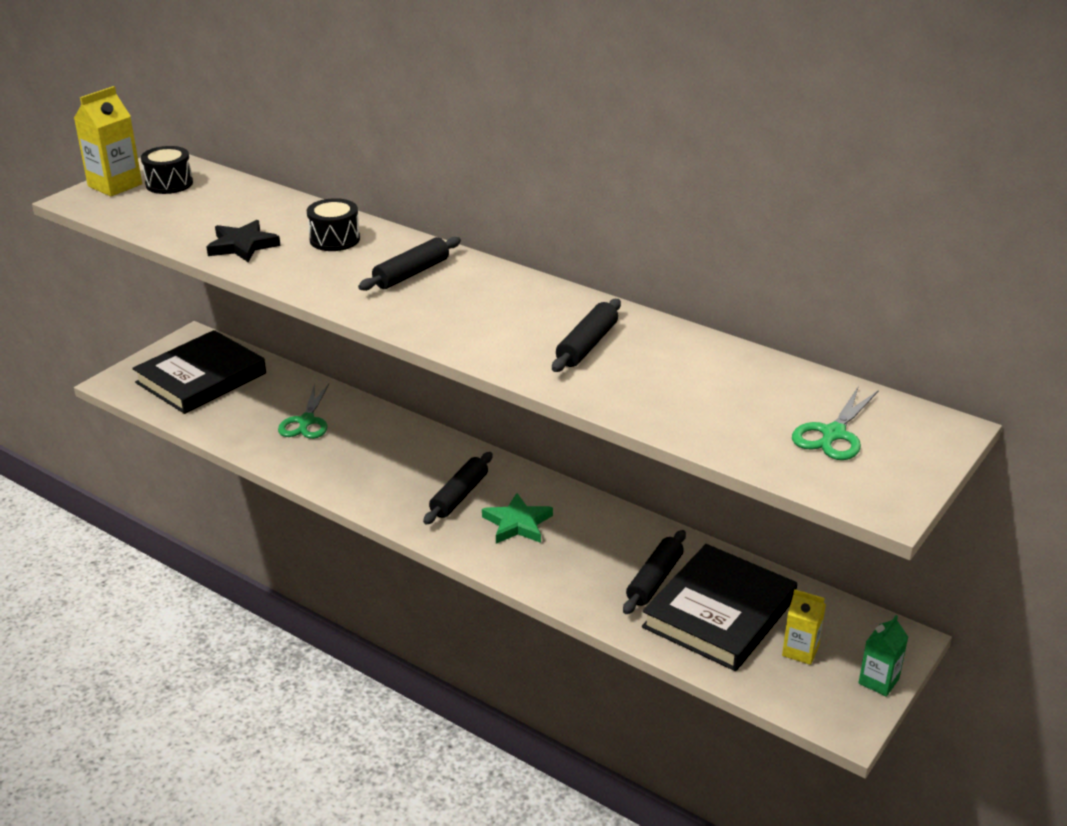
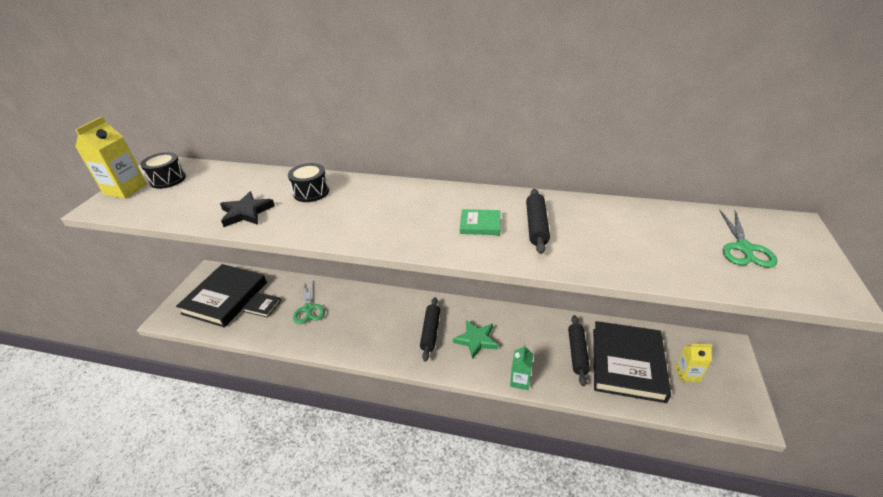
camera: 20 degrees left, 5 degrees up
black rolling pin [358,237,461,291] -> none
green carton [858,615,908,697] -> green carton moved to [510,344,533,390]
none -> black book [242,292,281,318]
none -> green book [460,209,501,235]

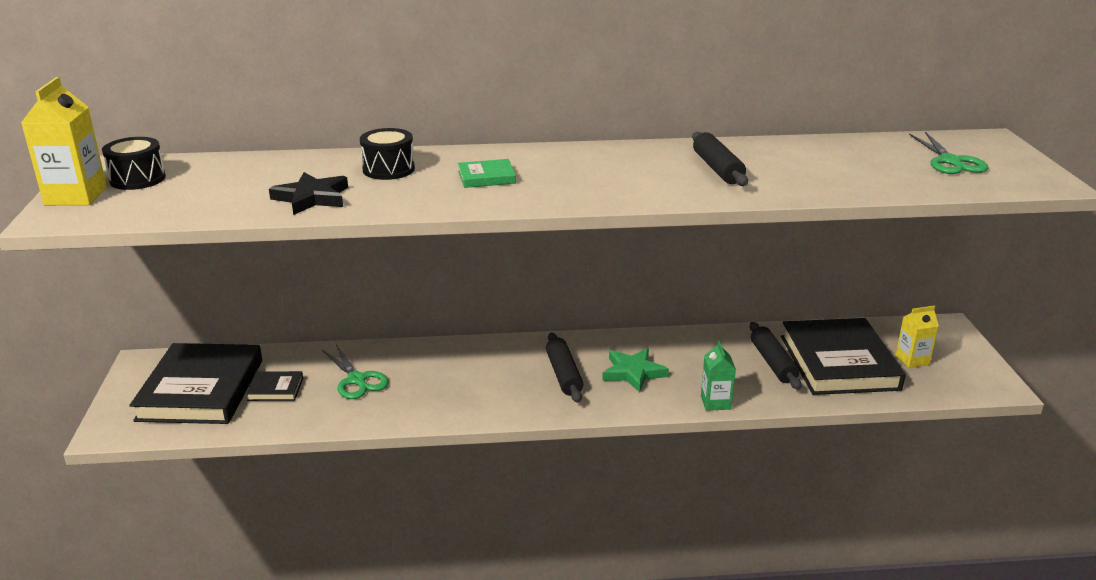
camera: 20 degrees left, 10 degrees down
green book [460,209,501,235] -> green book moved to [458,159,516,188]

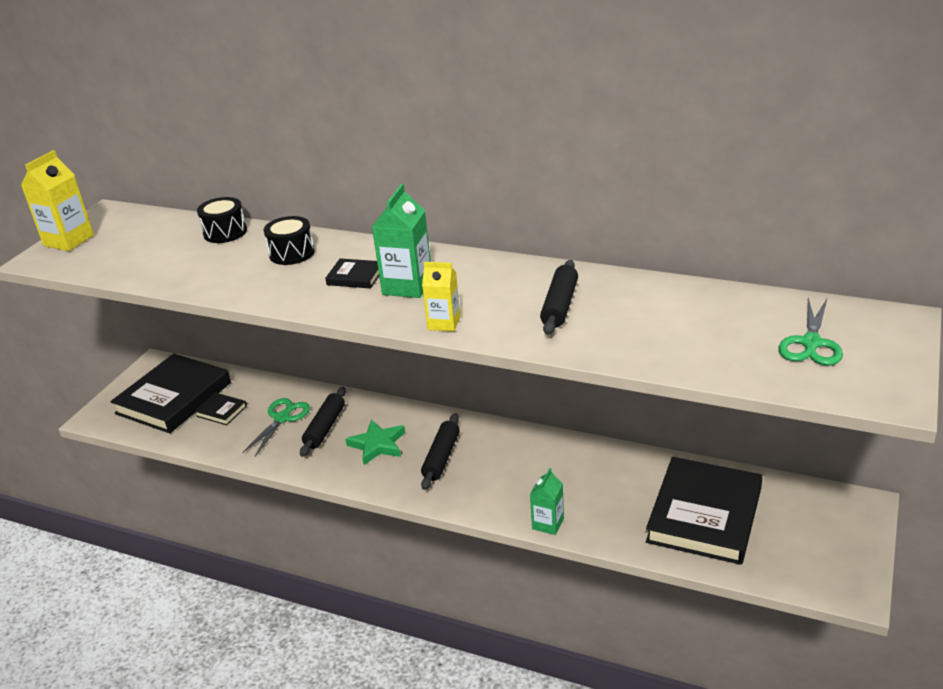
camera: 30 degrees right, 5 degrees up
black drum [102,137,166,190] -> black drum moved to [197,197,247,243]
black star [269,172,348,215] -> none
green scissors [322,344,389,399] -> green scissors turned 150 degrees counterclockwise [242,398,310,456]
green book [458,159,516,188] -> black book [325,259,379,289]
green star [602,348,669,393] -> green star moved to [346,420,405,465]
black rolling pin [750,322,802,390] -> black rolling pin moved to [300,387,346,457]
yellow carton [896,306,939,368] -> yellow carton moved to [422,262,460,332]
none -> green carton [372,184,431,298]

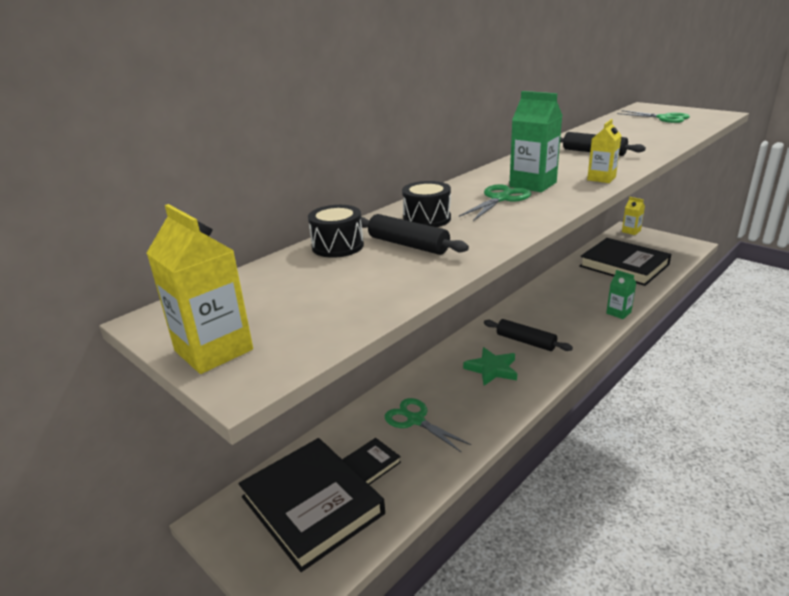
camera: 70 degrees left, 5 degrees down
black rolling pin [300,387,346,457] -> black rolling pin moved to [361,214,469,255]
black book [325,259,379,289] -> green scissors [459,184,531,221]
none -> yellow carton [622,197,645,235]

